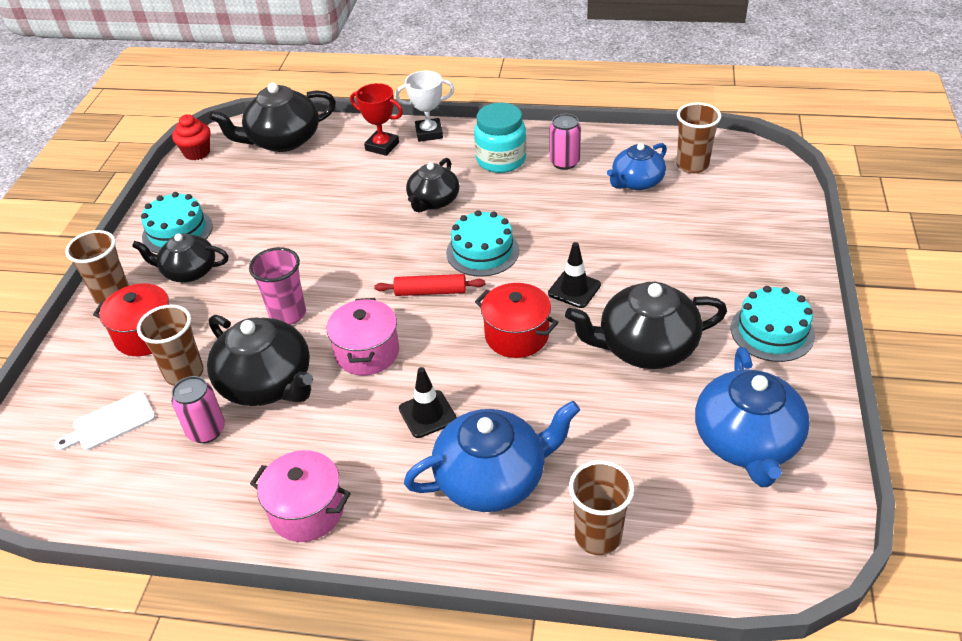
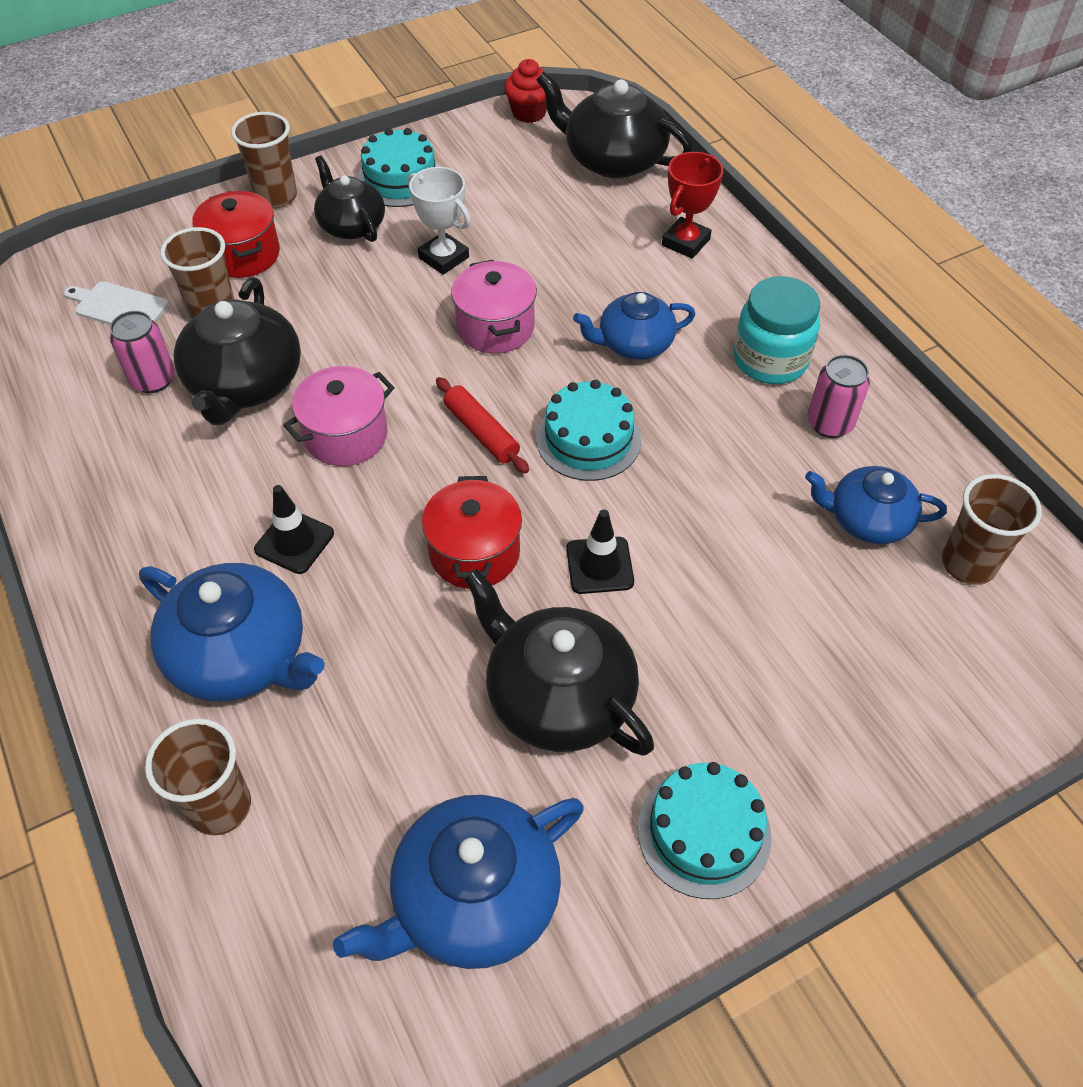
camera: 50 degrees right, 10 degrees up
pink cup [249,247,306,325] -> none
pink pot [250,450,351,542] -> pink pot moved to [451,260,537,353]
red trophy [350,83,403,156] -> red trophy turned 45 degrees clockwise [662,152,723,259]
white trophy [395,71,455,142] -> white trophy moved to [408,167,471,275]
black teapot [406,158,459,213] -> blue teapot [573,292,696,360]

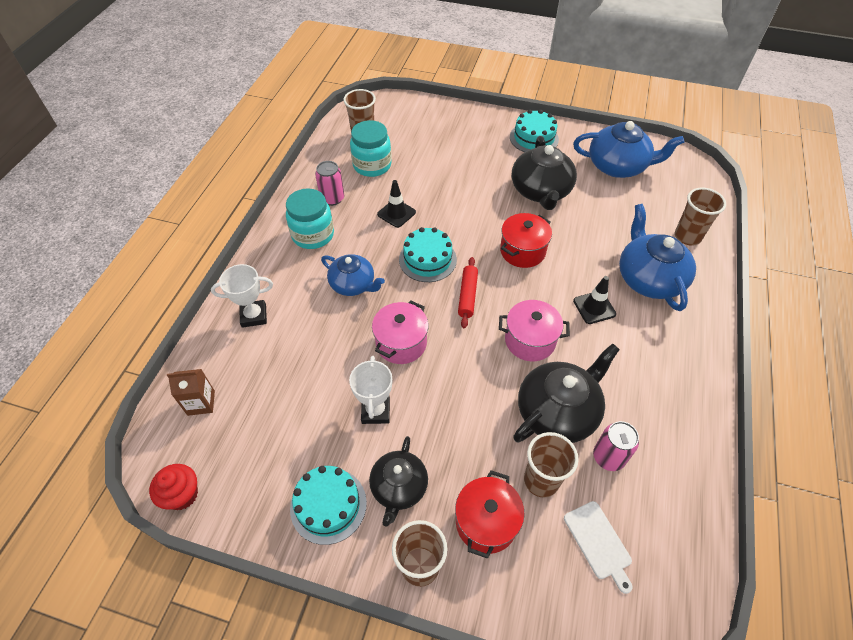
camera: 135 degrees left, 0 degrees up
black teapot [536,72,693,179] -> brown carton [167,369,215,416]
black traffic cone [566,509,634,594] -> black traffic cone moved to [377,180,416,228]
red trophy [662,152,723,259] -> white trophy [211,264,273,328]
blue teapot [805,466,947,544] -> turquoise jar [350,120,392,177]

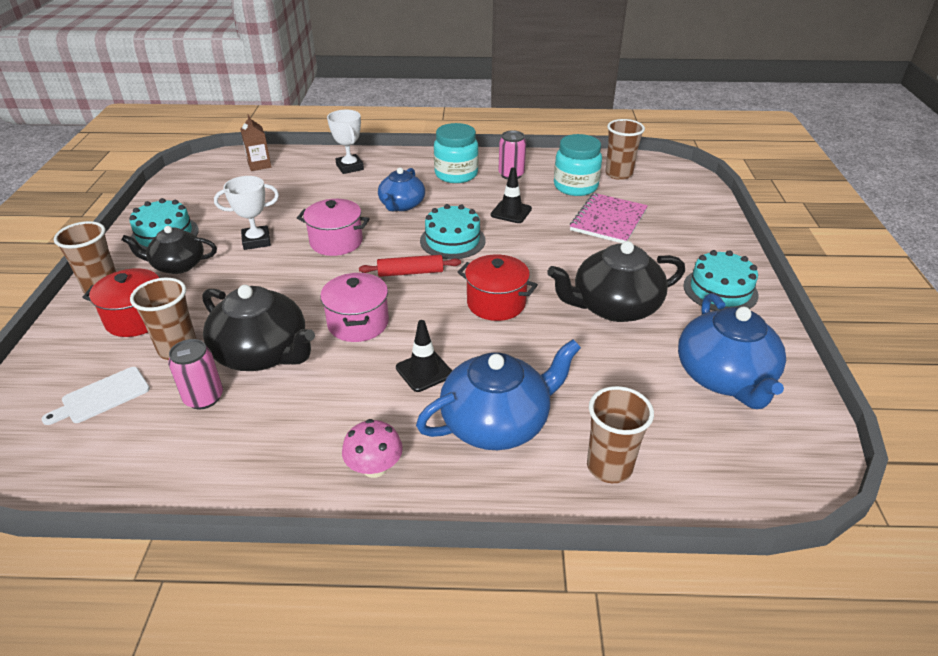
camera: 75 degrees right, 15 degrees down
red cupcake [149,464,198,510] -> none
none -> pink mushroom [342,419,403,478]
none -> pink notebook [570,193,648,243]

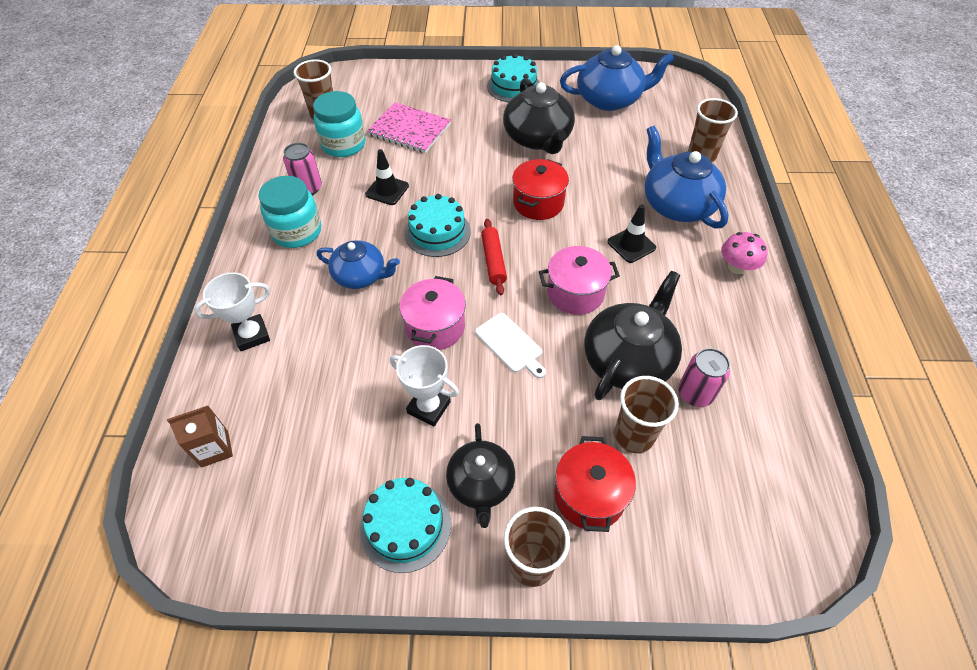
camera: 90 degrees left, 15 degrees up
white cutting board [42,367,150,425] -> white cutting board moved to [475,313,546,378]
white trophy [214,176,279,250] -> white trophy turned 45 degrees counterclockwise [390,345,459,426]

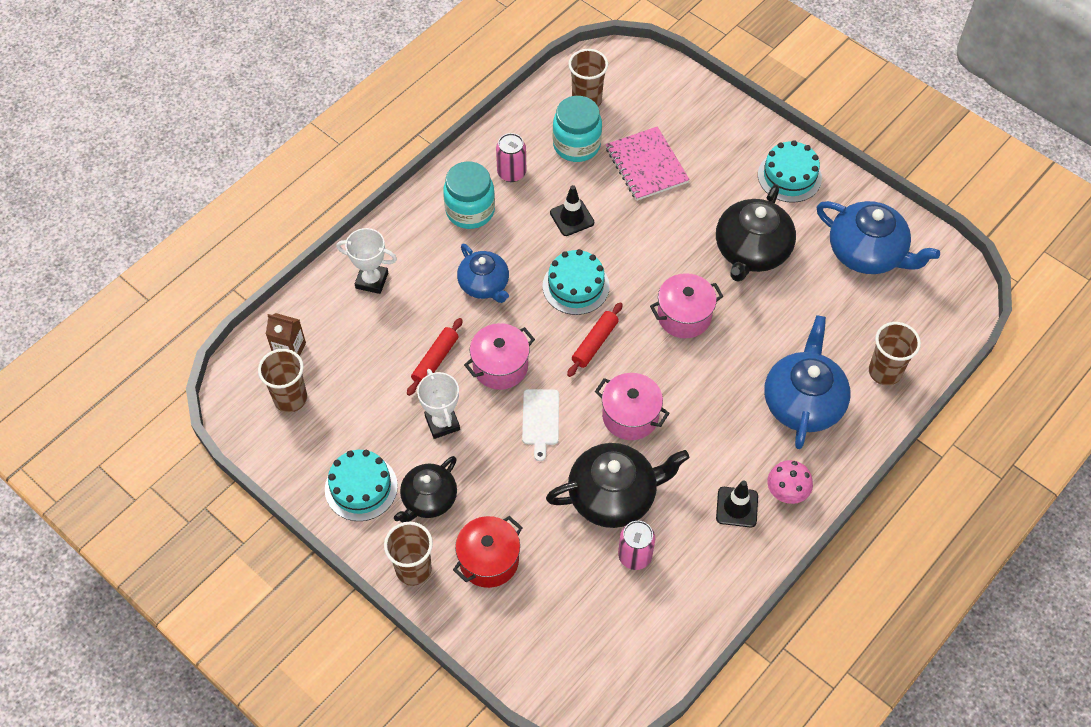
camera: 40 degrees right, 5 degrees up
red pot [512,159,569,220] -> pink pot [650,273,723,338]
black traffic cone [608,204,656,263] -> black traffic cone moved to [716,481,758,527]
brown cup [614,376,679,453] -> brown cup moved to [258,349,307,412]
none -> red rolling pin [407,318,463,396]

